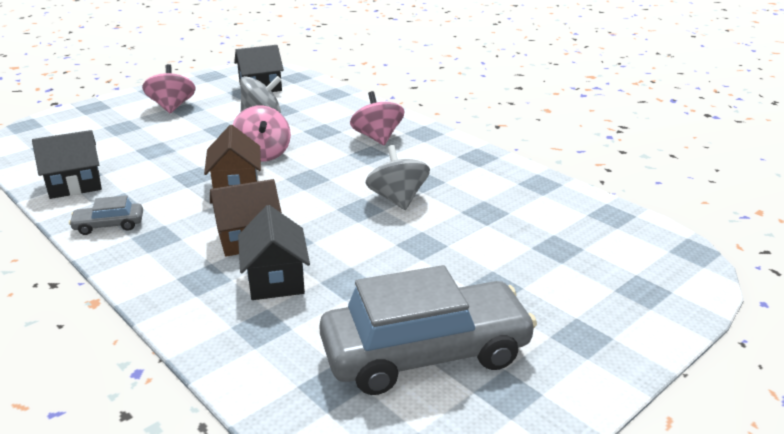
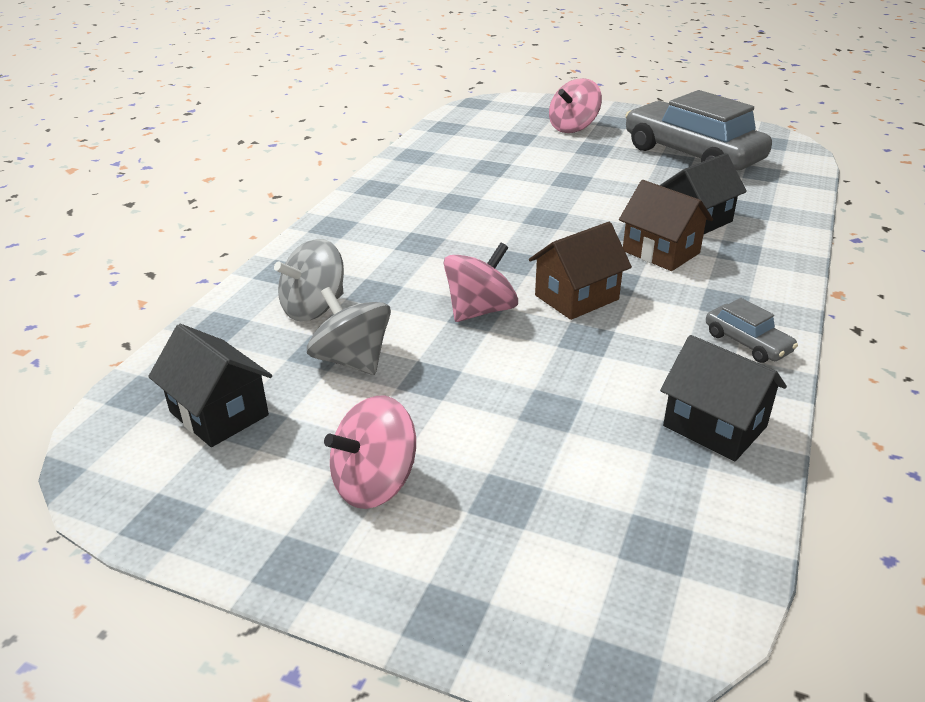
camera: 115 degrees left, 5 degrees up
pink spinning top [350,91,405,145] -> pink spinning top moved to [549,78,602,133]
grey spinning top [366,145,430,210] -> grey spinning top moved to [274,239,344,322]

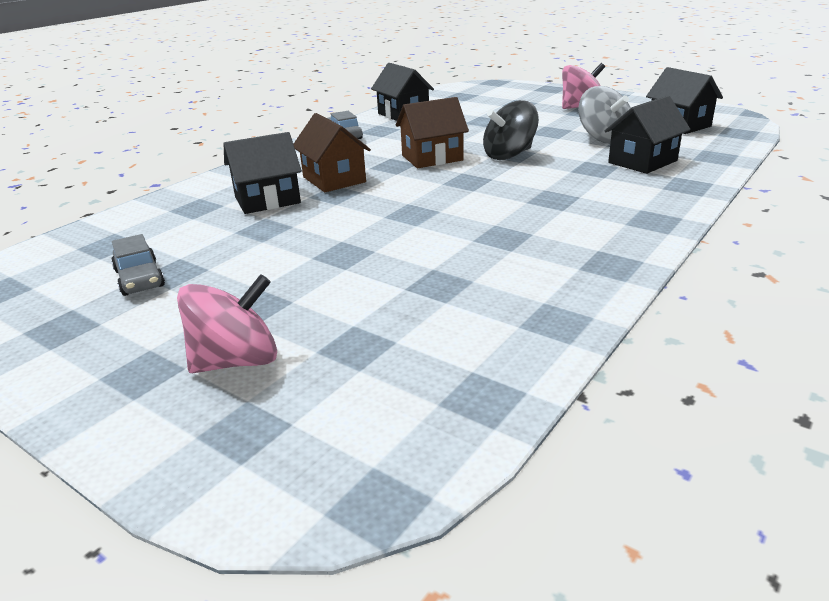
camera: 165 degrees left, 5 degrees down
grey spinning top [274,239,344,322] -> black house [605,96,690,174]
pink spinning top [444,242,518,322] -> black spinning top [483,100,539,160]
grey car [625,90,772,170] -> grey car [111,234,165,296], size x0.43

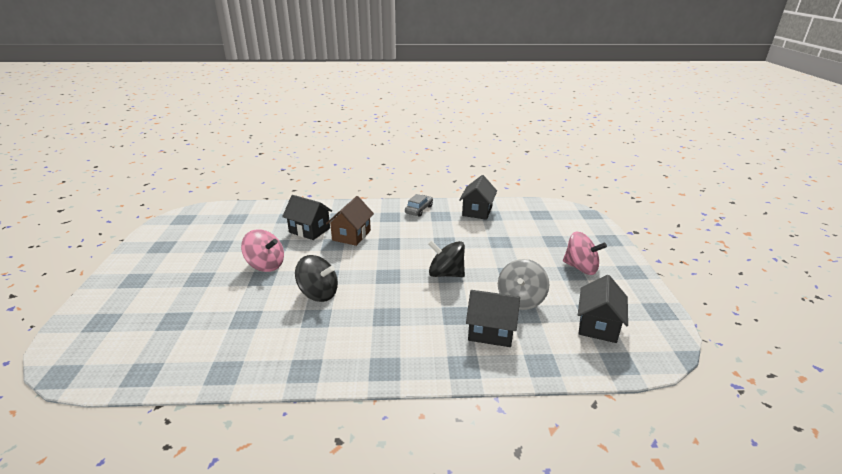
camera: 50 degrees right, 0 degrees up
grey car [111,234,165,296] -> none
pink spinning top [177,274,277,373] -> pink spinning top moved to [241,229,284,272]
brown house [396,97,469,168] -> none
none -> black spinning top [295,255,338,302]

